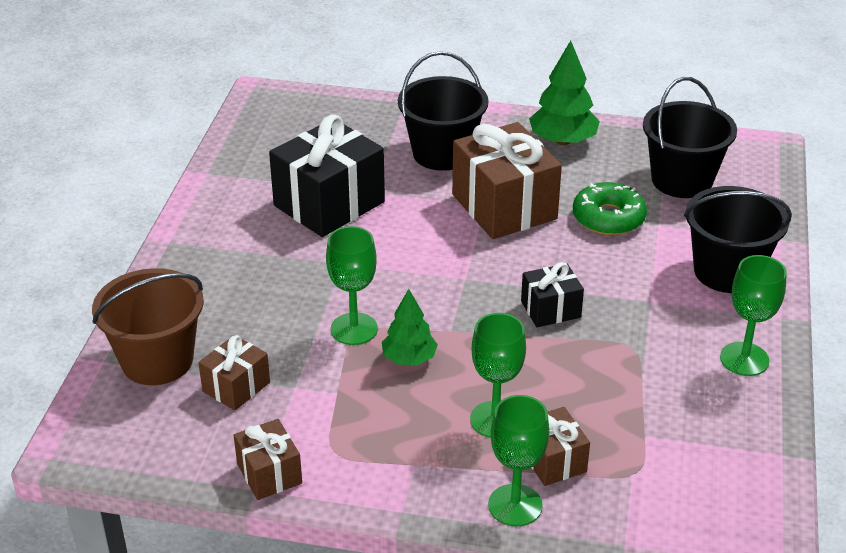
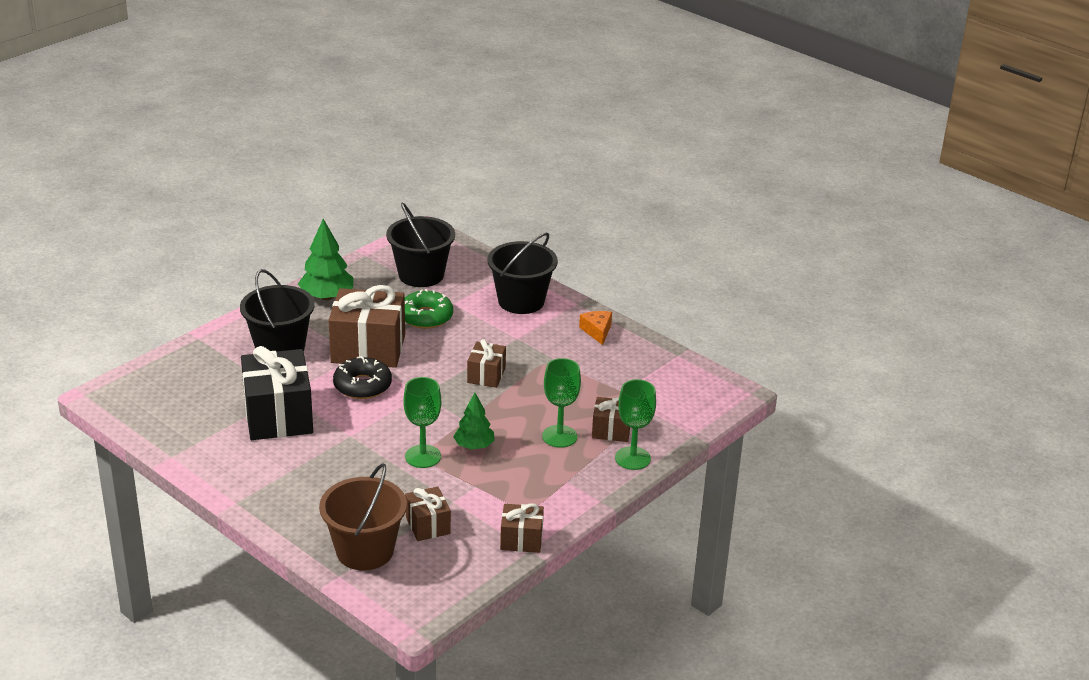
camera: 60 degrees left, 5 degrees down
black gift [521,262,584,327] -> brown gift [467,339,506,388]
green goblet [720,255,787,376] -> orange cheese [579,311,612,345]
none -> black donut [333,356,392,399]

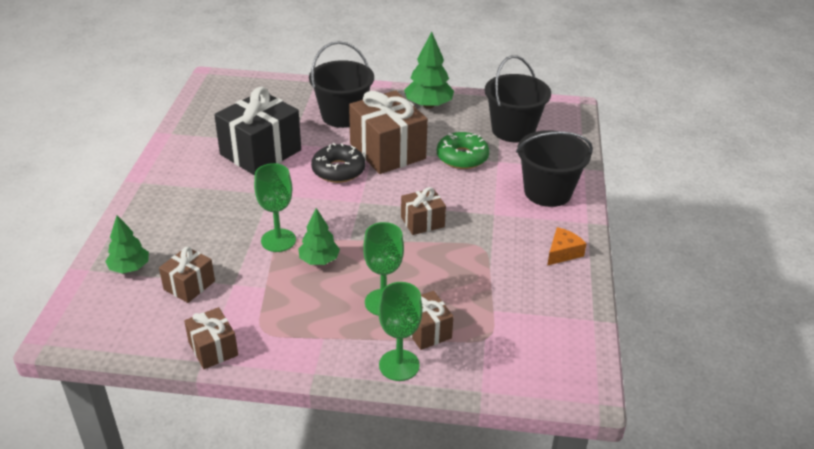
camera: 55 degrees right, 5 degrees up
brown bucket [319,463,407,570] -> green tree [105,215,149,274]

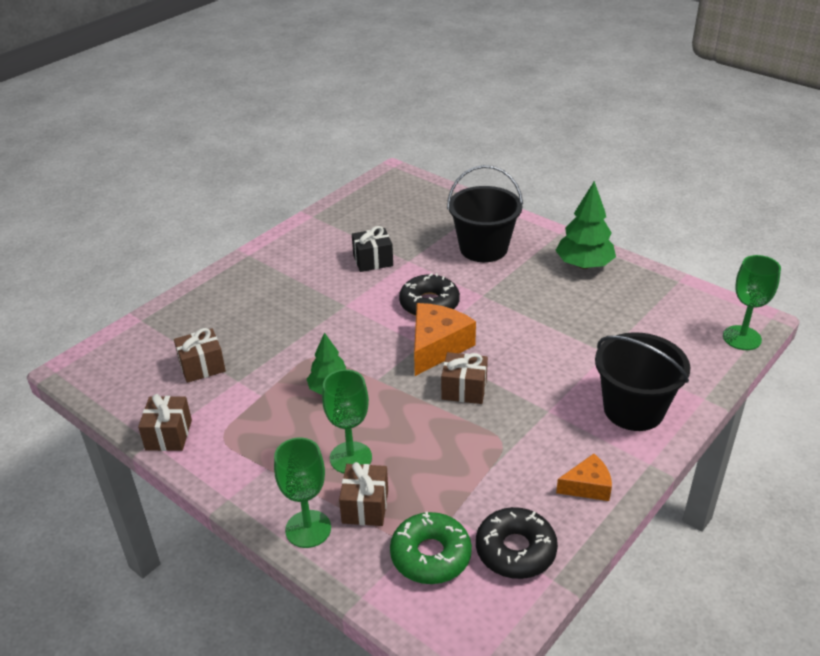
camera: 35 degrees right, 0 degrees up
green tree [105,215,149,274] -> none
black gift [214,87,301,176] -> black gift [352,226,393,272], size x0.52
green goblet [254,163,296,252] -> green goblet moved to [723,255,781,350]
brown gift [349,90,428,174] -> none
green donut [437,132,489,169] -> green donut moved to [390,512,472,584]
black bucket [485,55,551,142] -> none
none -> orange cheese [414,303,476,376]
none -> black donut [476,507,558,579]

